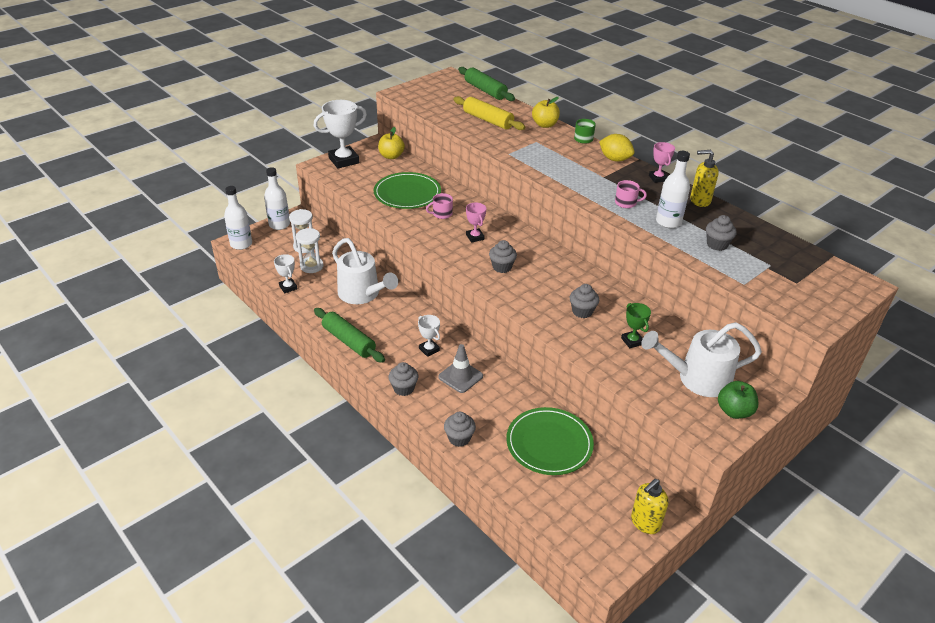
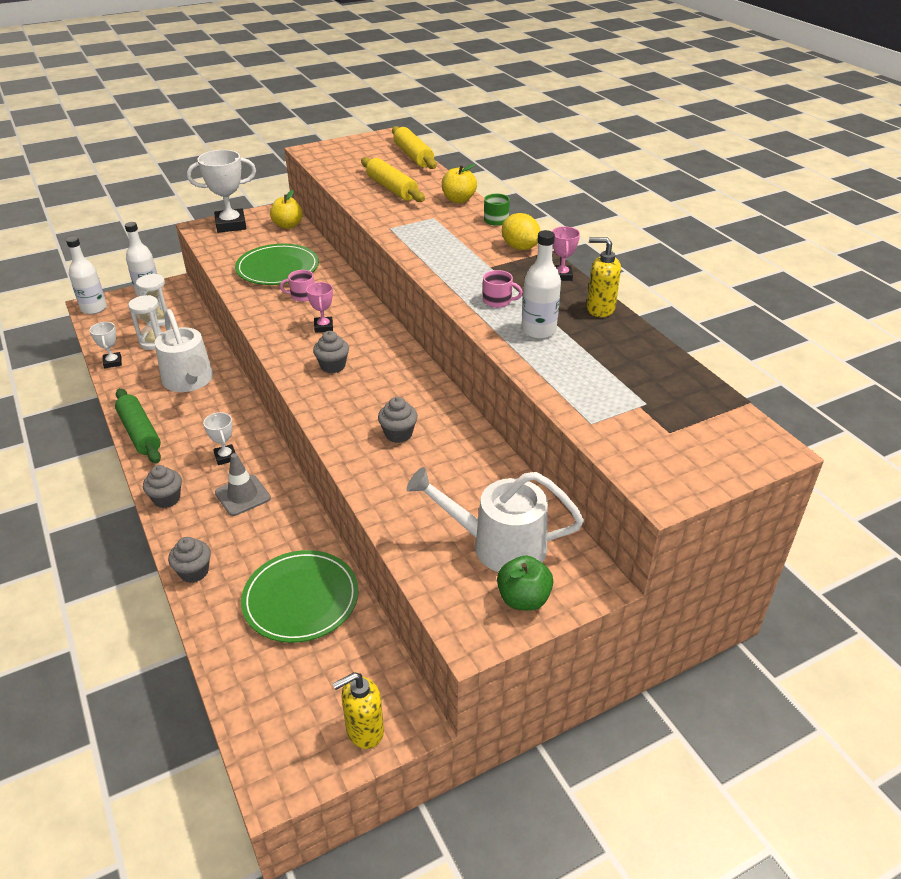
camera: 15 degrees right, 0 degrees up
green rolling pin [458,67,515,101] -> yellow rolling pin [392,126,437,169]
green trophy [621,303,651,348] -> none
grey cupcake [706,215,737,251] -> none

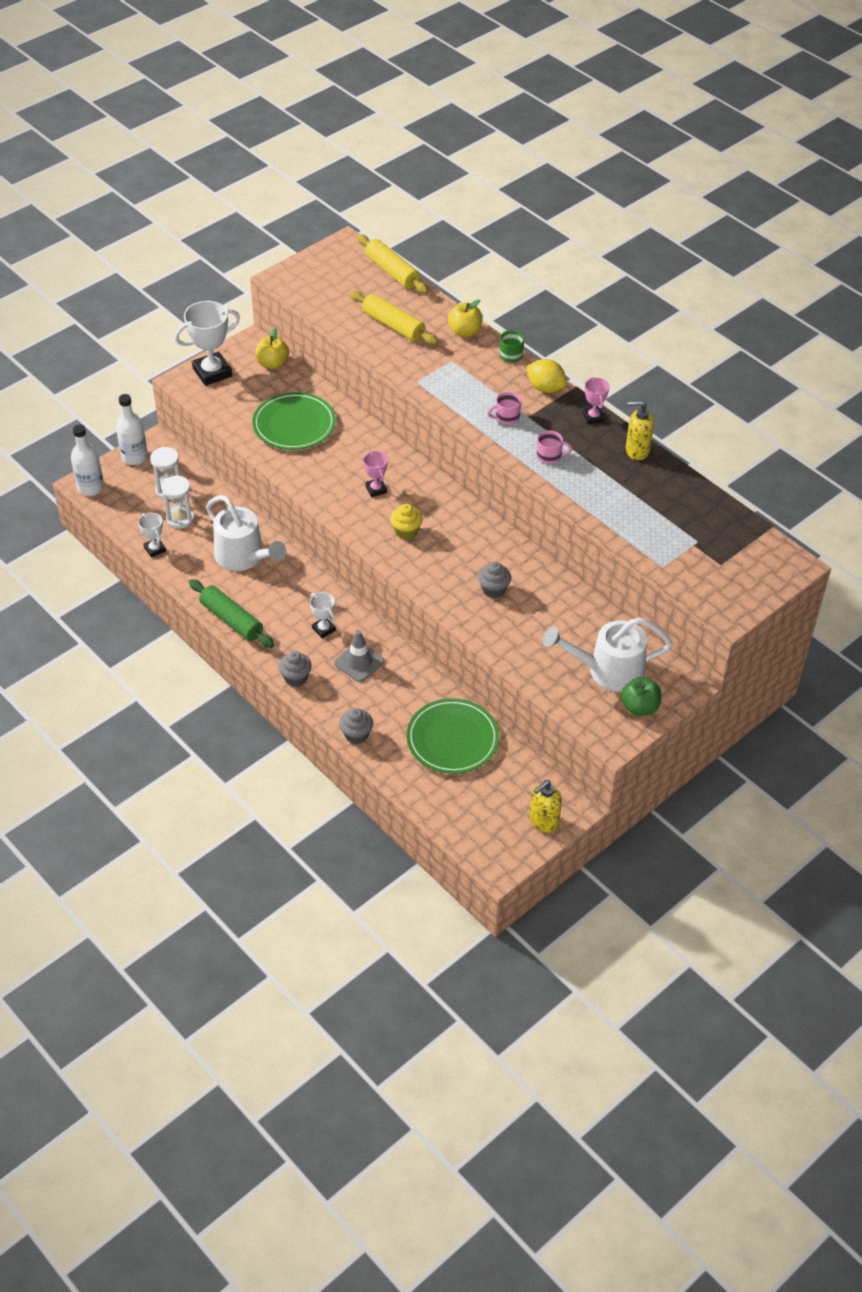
camera: 15 degrees left, 10 degrees up
pink mug [280,270,314,302] -> pink mug moved to [487,392,521,425]
grey cupcake [313,331,349,374] -> yellow cupcake [390,504,423,540]
white bottle [521,230,561,339] -> none

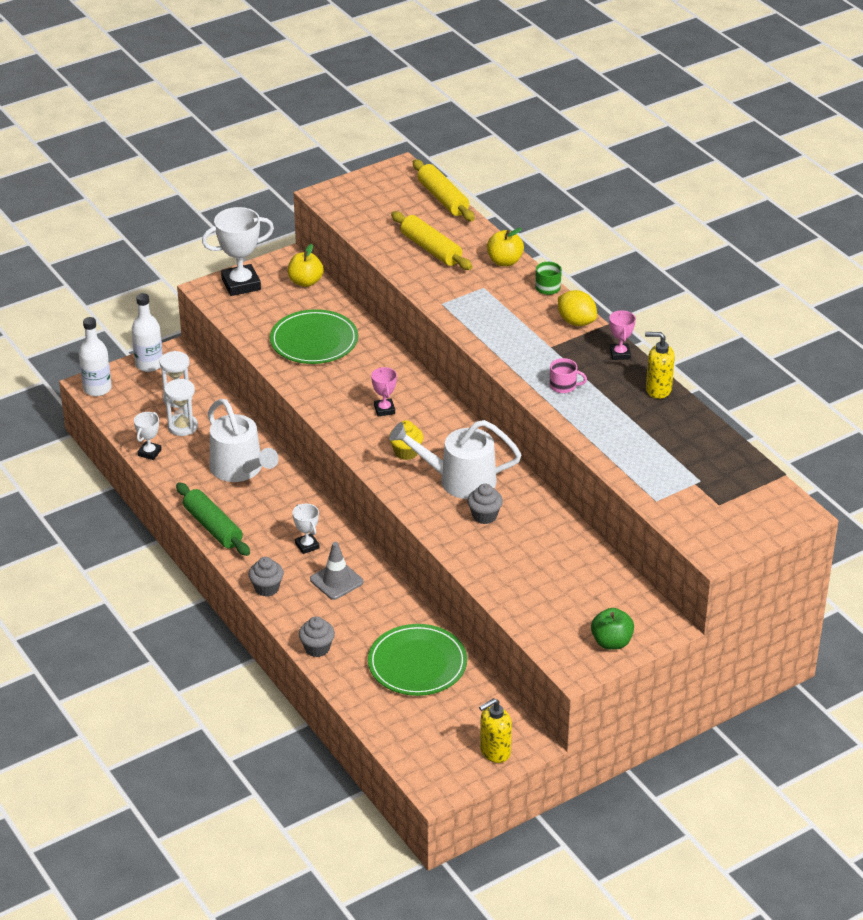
camera: 10 degrees right, 10 degrees down
white trophy [138,513,166,558] -> white trophy turned 45 degrees clockwise [134,412,162,460]
pink mug [487,392,521,425] -> none
white watering can [543,617,673,692] -> white watering can moved to [389,420,522,499]

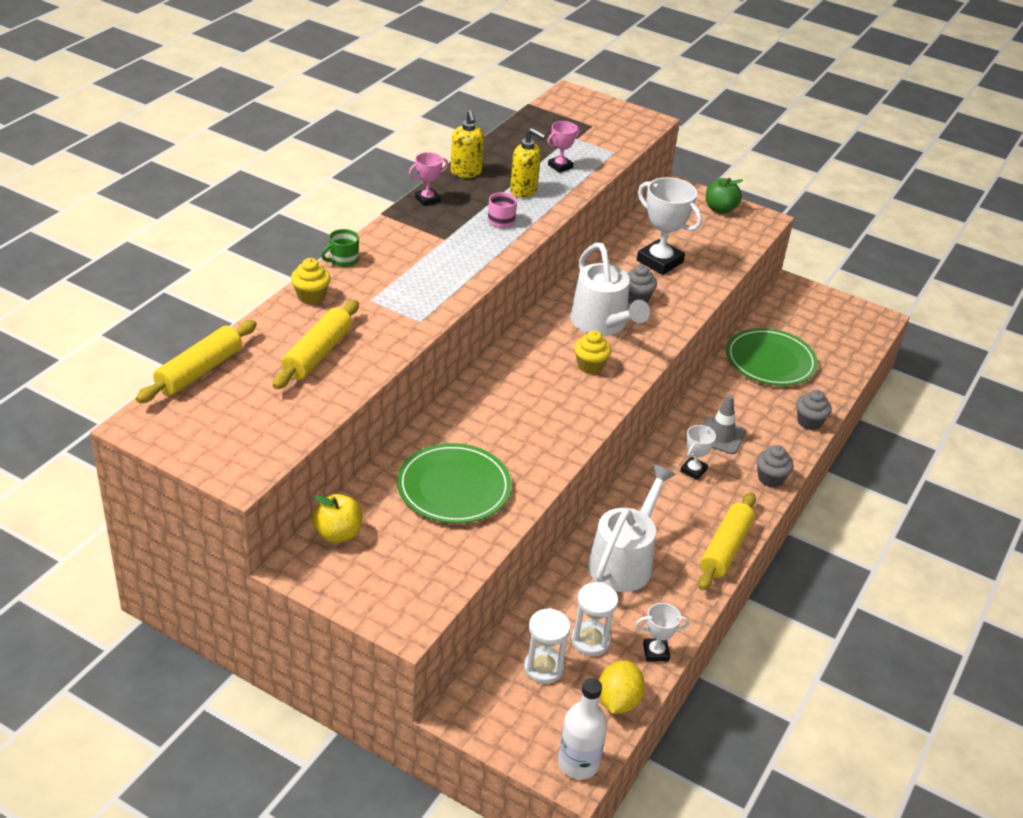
camera: 120 degrees left, 0 degrees up
white bottle [132,293,163,372] -> none
green rolling pin [176,482,250,556] -> yellow rolling pin [698,492,756,591]
white trophy [202,207,274,296] -> white trophy moved to [637,177,702,275]
pink trophy [371,367,397,416] -> pink trophy moved to [547,121,580,173]
yellow soap dispenser [479,698,512,763] -> yellow soap dispenser moved to [510,128,546,198]
yellow apple [487,228,524,266] -> yellow cupcake [291,258,331,305]
yellow lemon [558,290,597,326] -> yellow lemon moved to [599,661,645,714]

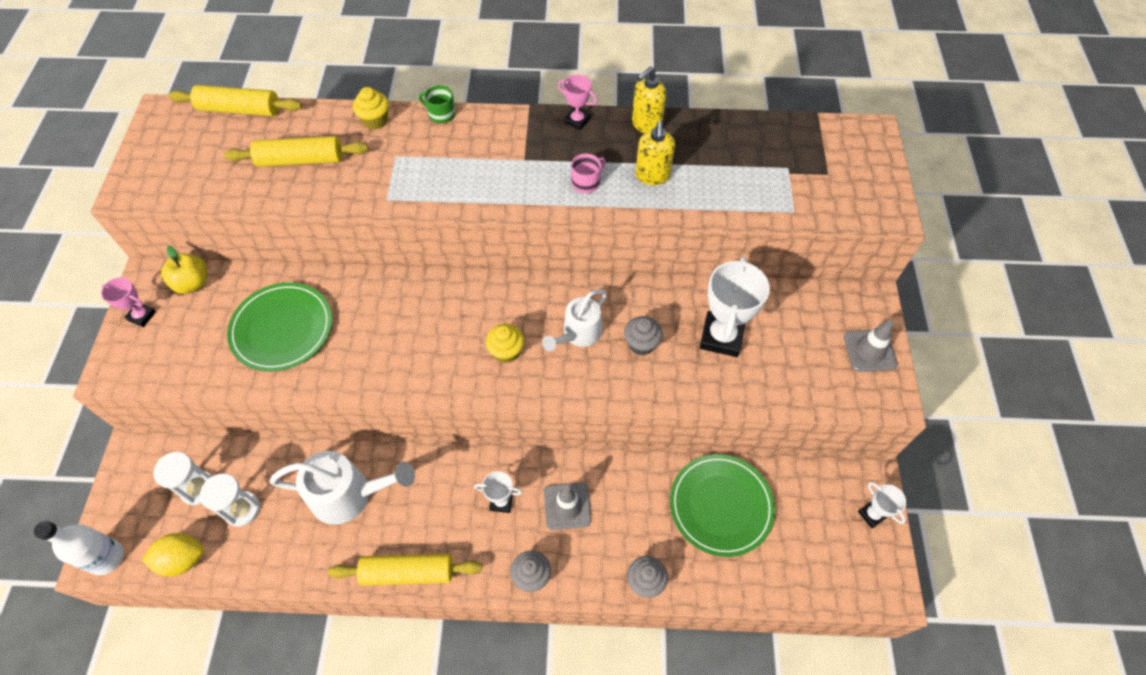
camera: 65 degrees right, 20 degrees up
pink trophy [547,121,580,173] -> pink trophy moved to [101,277,156,327]
white watering can [570,243,650,336] -> white watering can [542,290,607,352], size x0.65
white trophy [636,603,689,662] -> white trophy moved to [858,482,906,528]
green apple [706,178,743,214] -> grey traffic cone [844,320,898,372]

